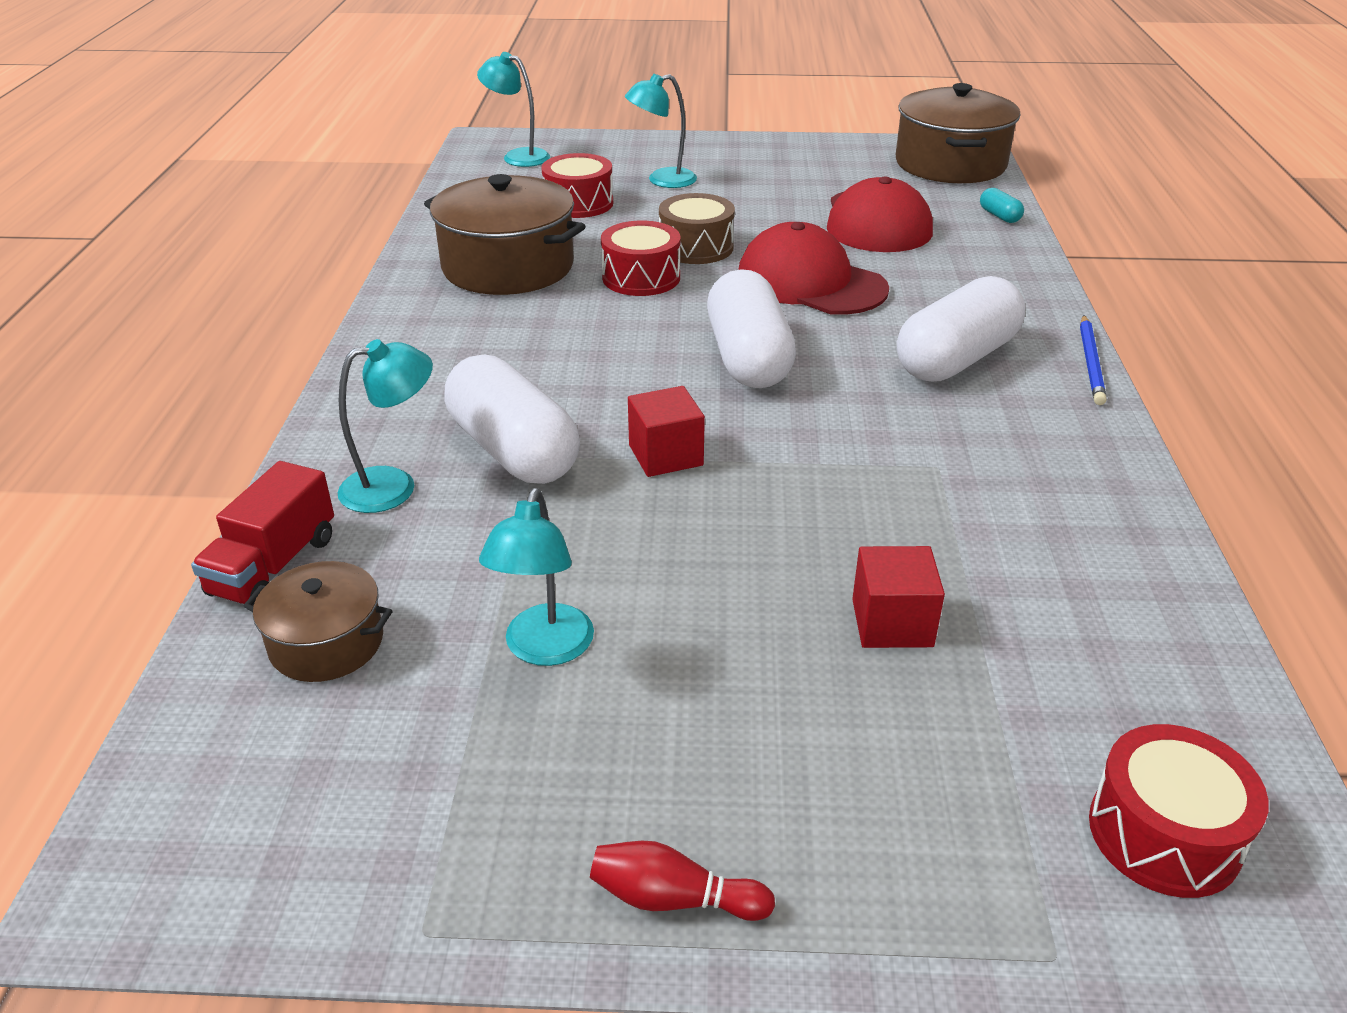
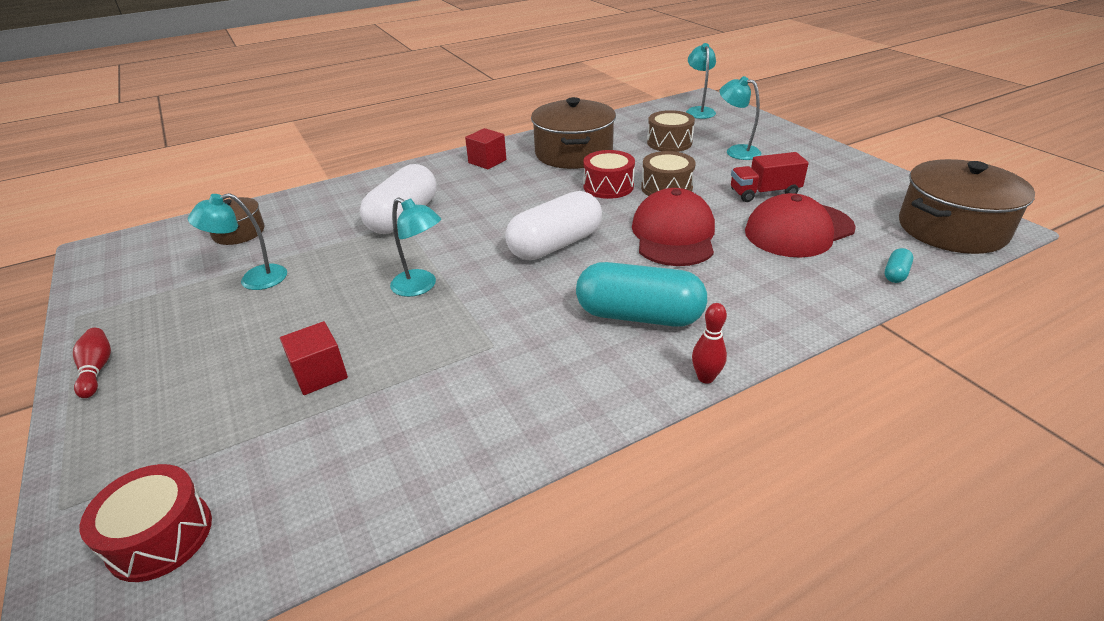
camera: 60 degrees right, 0 degrees up
red truck [191,461,334,606] -> red truck moved to [731,152,809,202]
turquoise lamp [338,339,433,513] -> turquoise lamp moved to [390,197,441,297]
red drum [541,153,613,218] -> brown drum [647,110,695,152]
red cube [628,386,705,477] -> red cube moved to [465,128,506,169]
white capsule [897,276,1025,382] -> turquoise capsule [576,262,707,327]
blue pencil [1080,315,1107,405] -> red bowling pin [692,303,727,384]

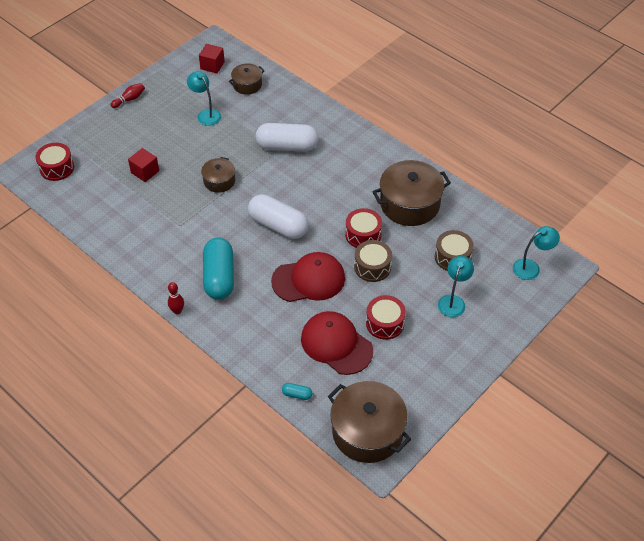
camera: 70 degrees right, 15 degrees up
turquoise lamp [390,197,441,297] -> brown pot [201,157,235,193]
red cube [465,128,506,169] -> red cube moved to [199,44,225,73]
red truck [731,152,809,202] -> red drum [366,295,406,340]

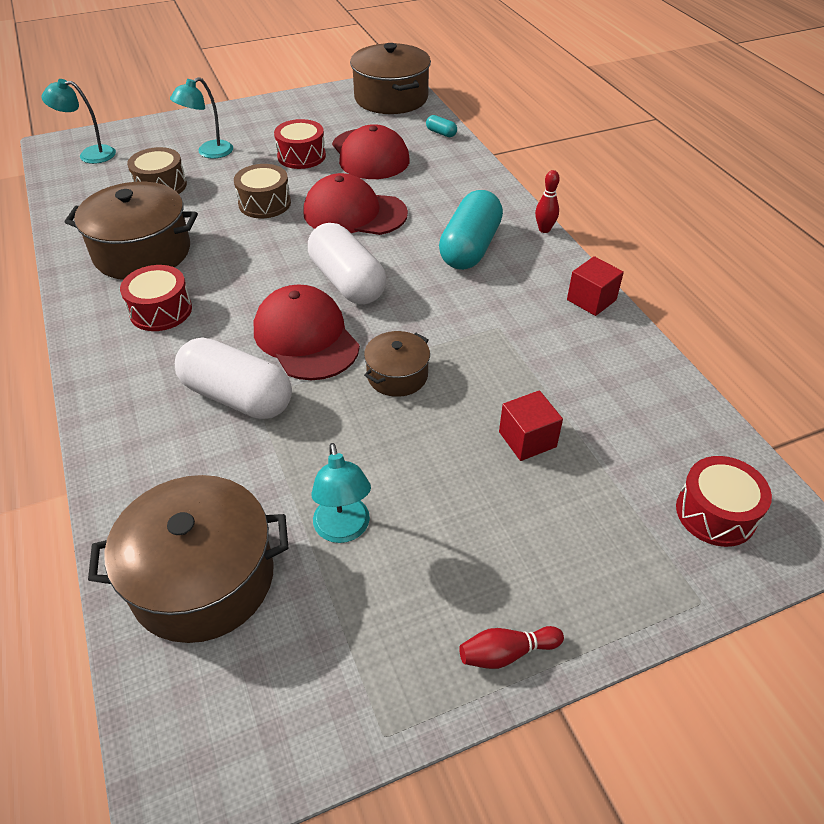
camera: 155 degrees left, 5 degrees down
red cube [199,44,225,73] -> red cube moved to [567,256,624,316]
brown pot [229,63,265,95] -> brown pot [88,475,288,643], size x1.86
red drum [345,208,382,248] -> red drum moved to [120,265,192,331]
none -> red cap [254,284,360,380]

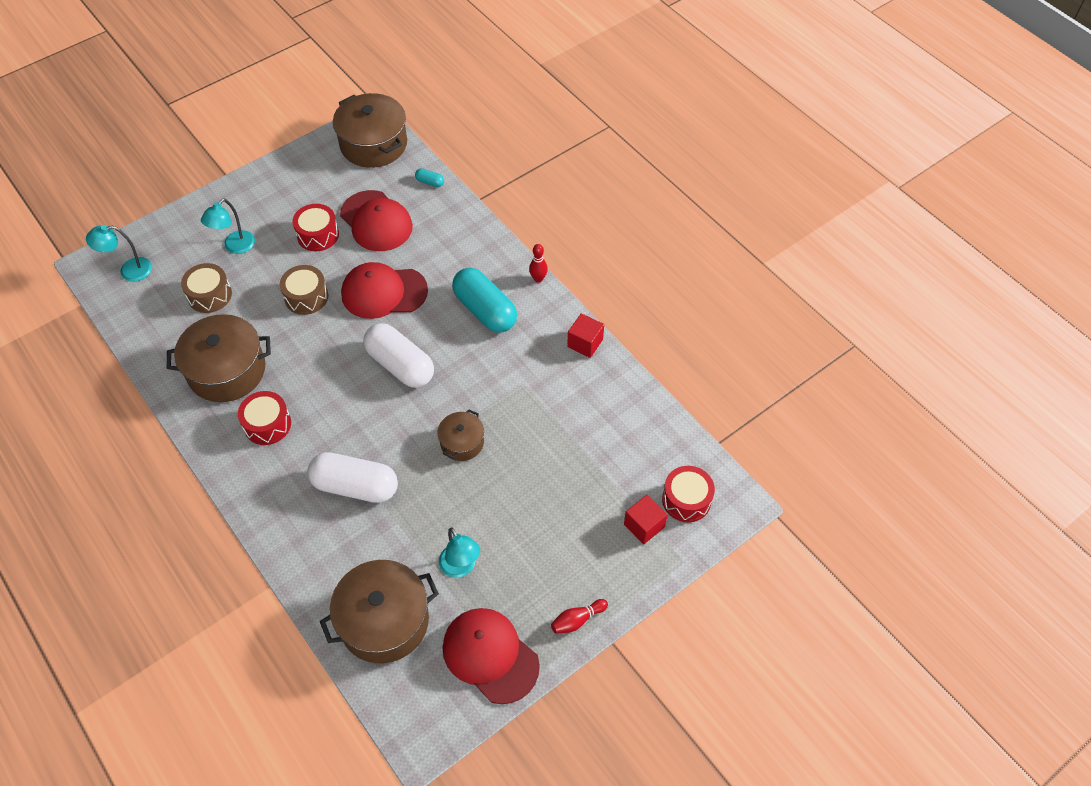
camera: 15 degrees left, 10 degrees up
red cap [254,284,360,380] -> red cap moved to [443,608,540,704]
turquoise capsule [439,190,503,270] -> turquoise capsule turned 45 degrees counterclockwise [452,268,517,333]
red cube [499,390,563,461] -> red cube moved to [624,494,668,544]

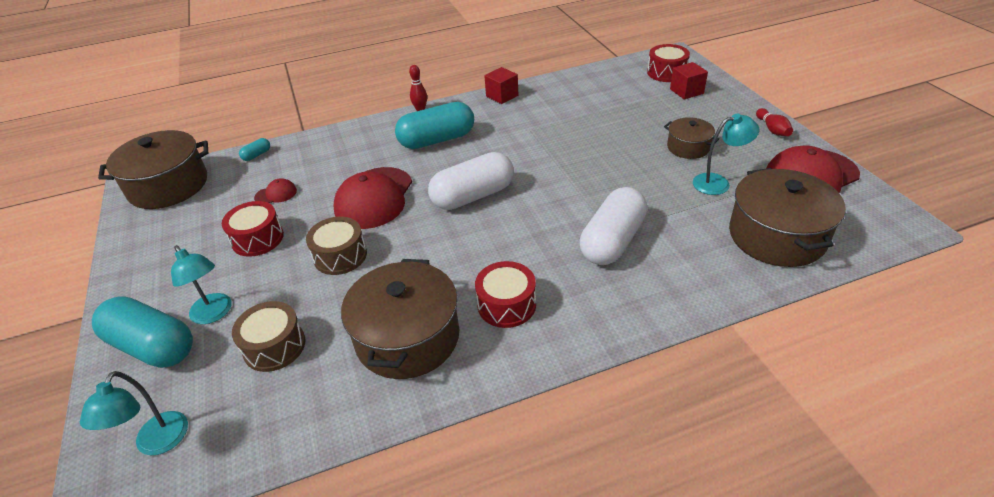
camera: 70 degrees left, 15 degrees down
red cap [340,190,413,251] -> red cap [254,179,297,203], size x0.44
brown pot [437,409,484,461] -> brown pot moved to [664,117,719,159]
none -> turquoise capsule [92,297,193,368]

